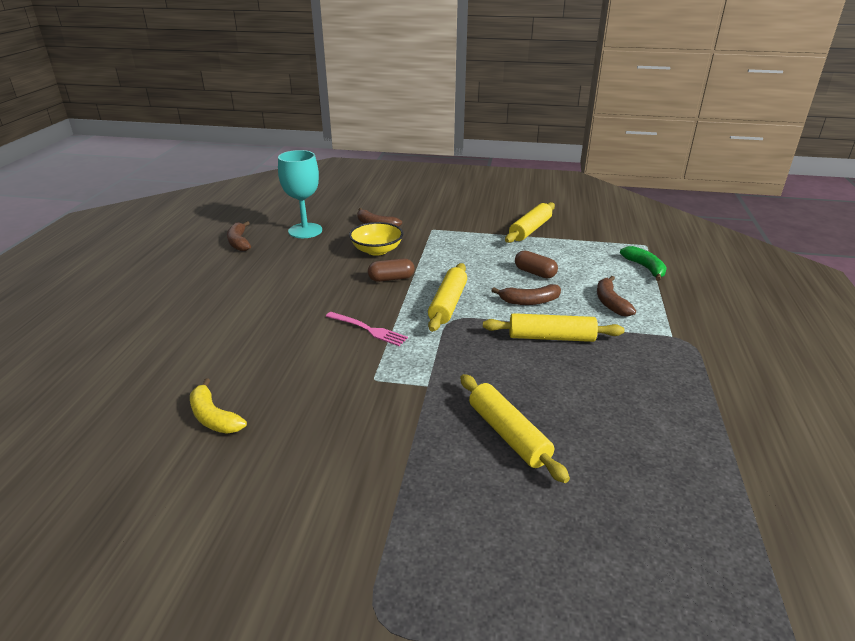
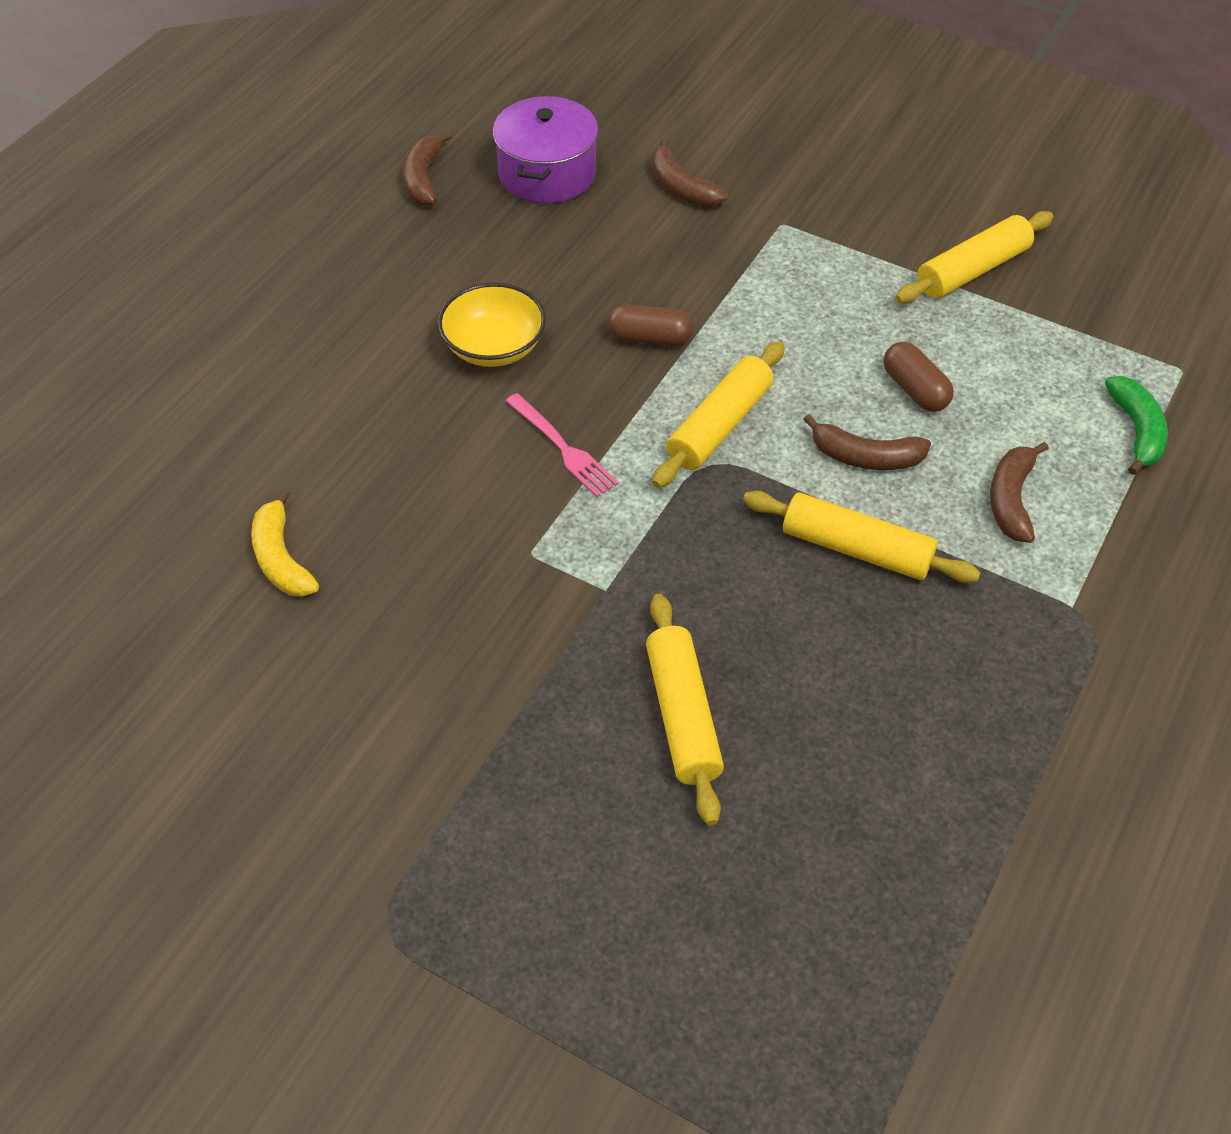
camera: 20 degrees right, 20 degrees up
turquoise goblet [278,150,322,238] -> purple pot [493,96,598,203]
yellow bowl [349,222,403,256] -> yellow bowl moved to [437,283,546,367]

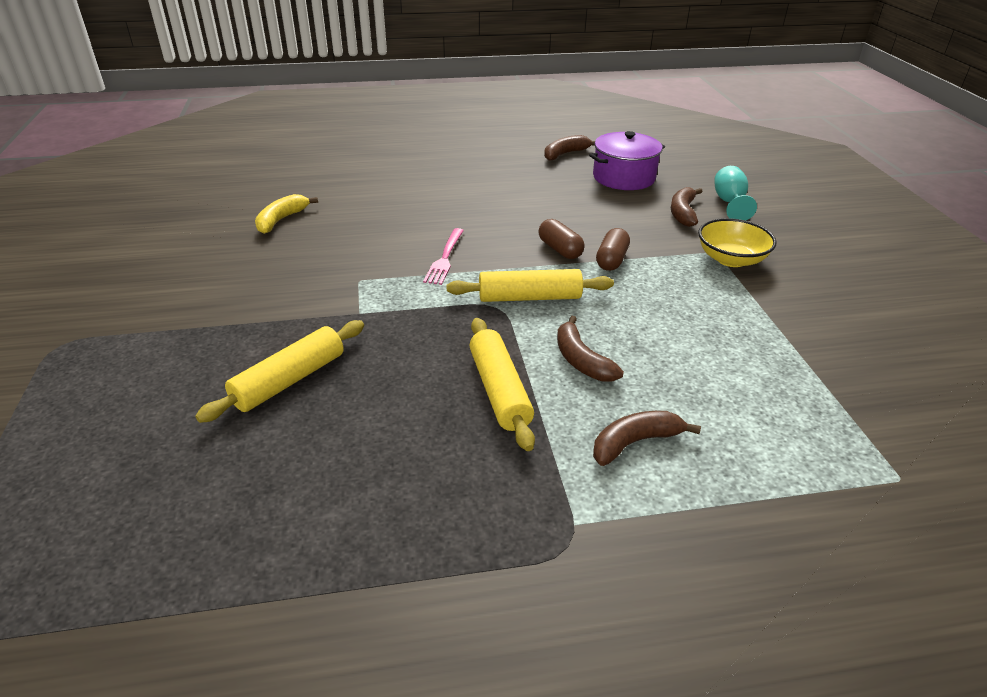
camera: 50 degrees right, 15 degrees down
yellow bowl [437,283,546,367] -> yellow bowl moved to [698,218,777,267]
brown capsule [884,342,954,412] -> brown capsule moved to [596,228,630,271]
yellow rolling pin [895,211,1053,303] -> none
green banana [1105,376,1168,475] -> none
none -> turquoise goblet [714,166,757,221]

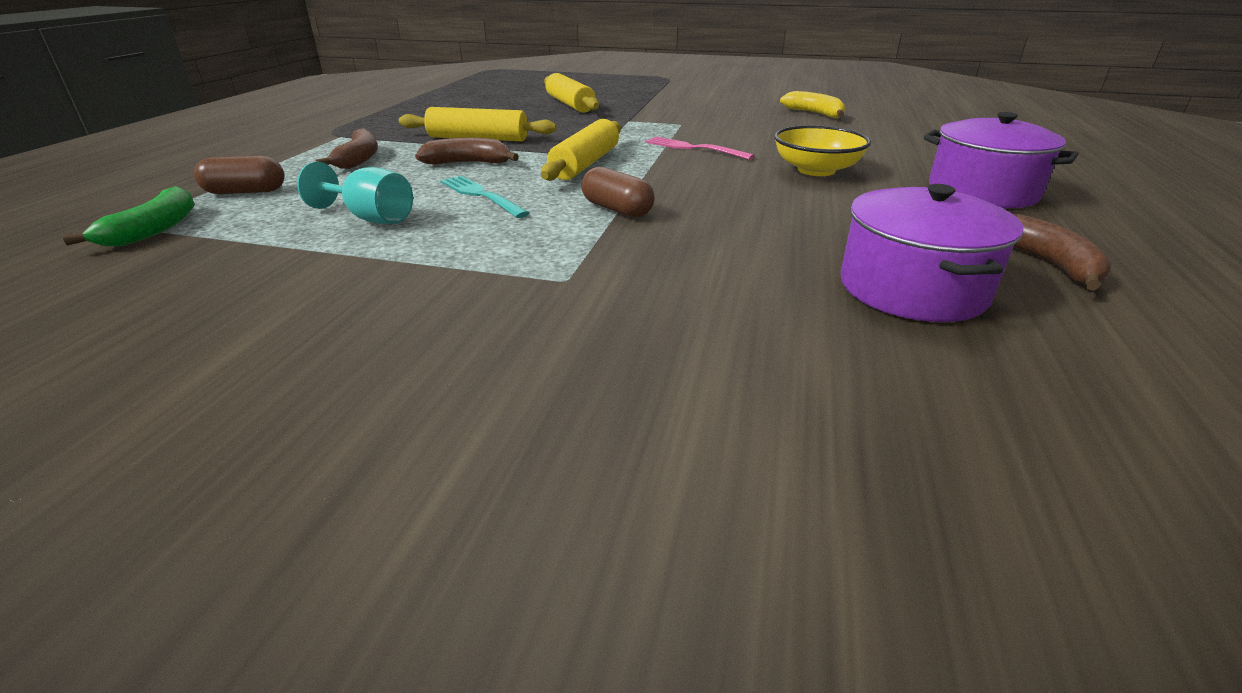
camera: 115 degrees right, 5 degrees down
brown capsule [538,219,585,259] -> brown capsule moved to [194,156,285,194]
brown banana [671,187,703,227] -> none
yellow bowl [698,218,777,267] -> yellow bowl moved to [774,125,871,176]
turquoise goblet [714,166,757,221] -> turquoise goblet moved to [297,162,413,224]
none -> green banana [62,186,195,247]
none -> turquoise fork [440,176,529,218]
none -> purple pot [924,112,1078,208]

